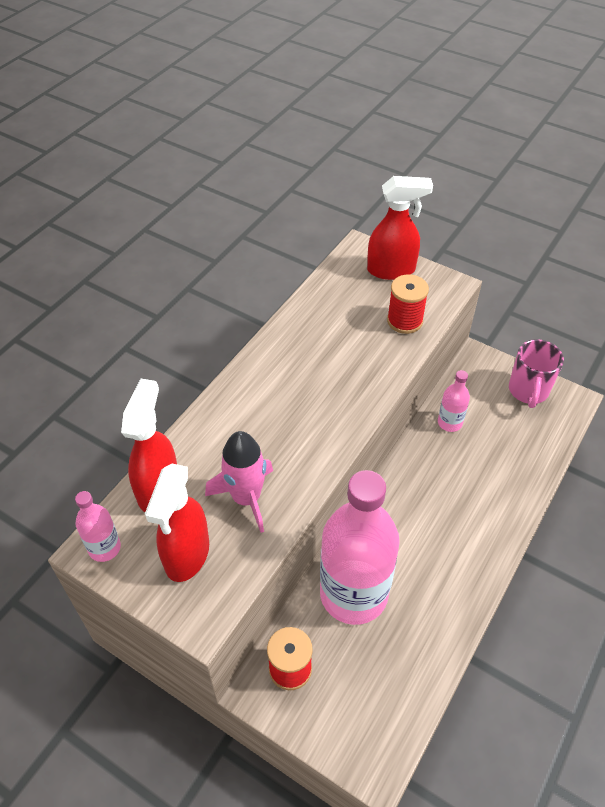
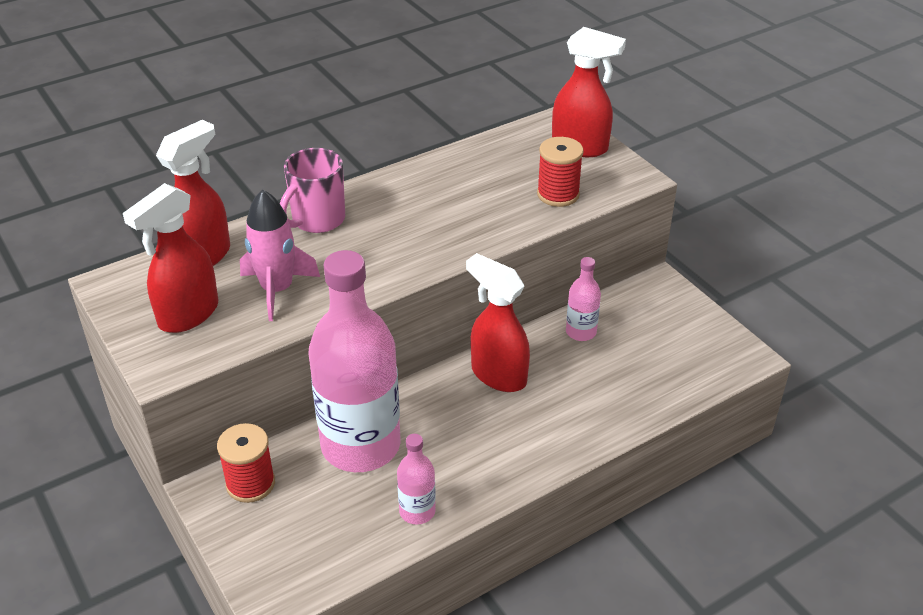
camera: 25 degrees right, 10 degrees down
pink bottle [75,491,121,562] -> pink bottle moved to [397,434,436,525]
pink mug [509,339,564,408] -> pink mug moved to [280,148,345,233]
none -> red spray bottle [466,253,530,392]

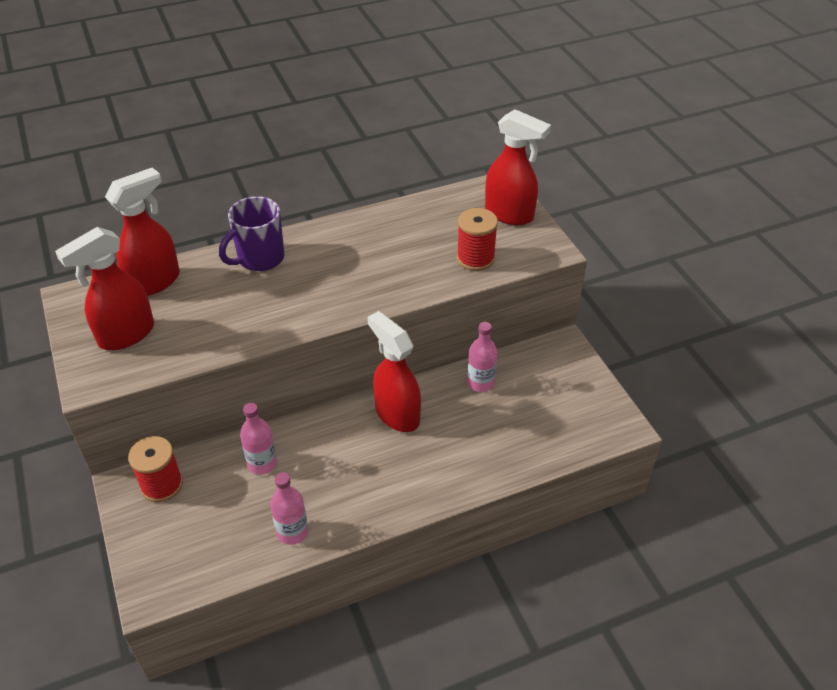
camera: 10 degrees right, 5 degrees up
pink rocket [240,189,320,321] -> none
pink mug [280,148,345,233] -> purple mug [219,196,285,271]
pink bottle [308,250,400,472] -> pink bottle [240,403,277,475], size x0.43

